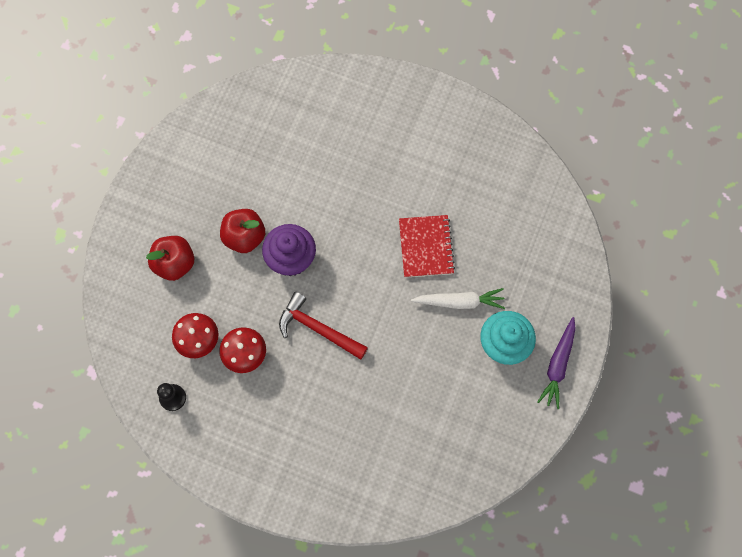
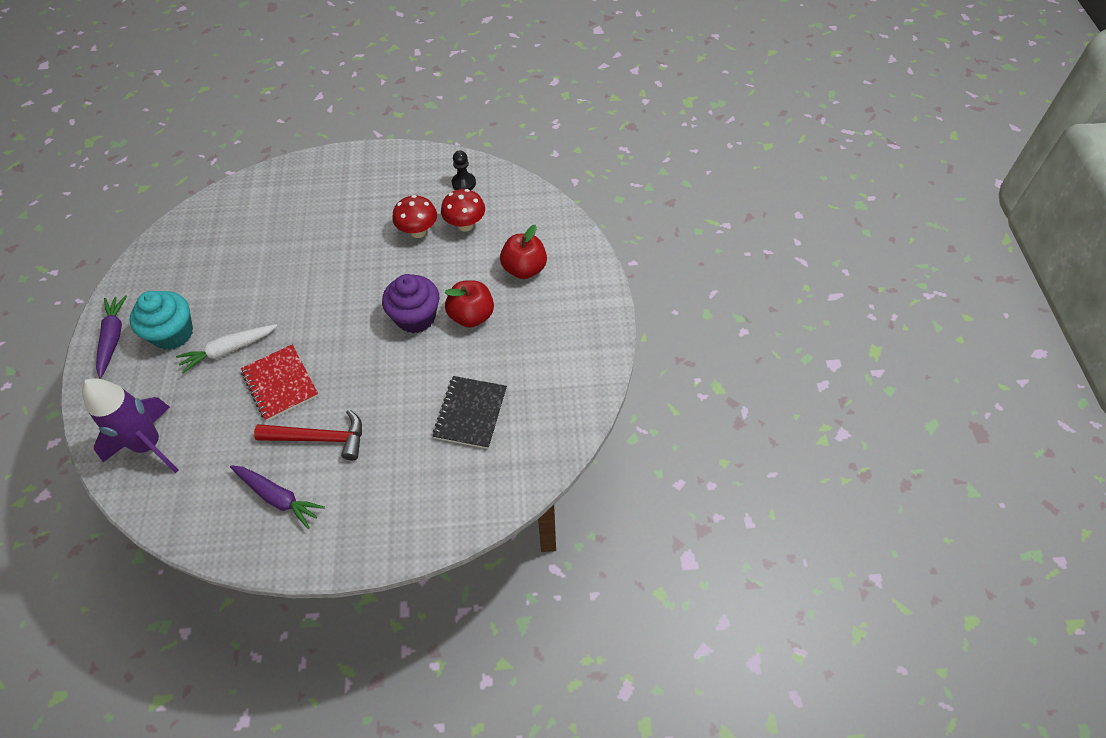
camera: 155 degrees right, 15 degrees down
red hammer [279,292,368,360] -> red hammer moved to [254,409,362,460]
none -> purple rocket [82,378,178,473]
none -> purple carrot [230,465,325,529]
none -> black notebook [433,376,507,449]

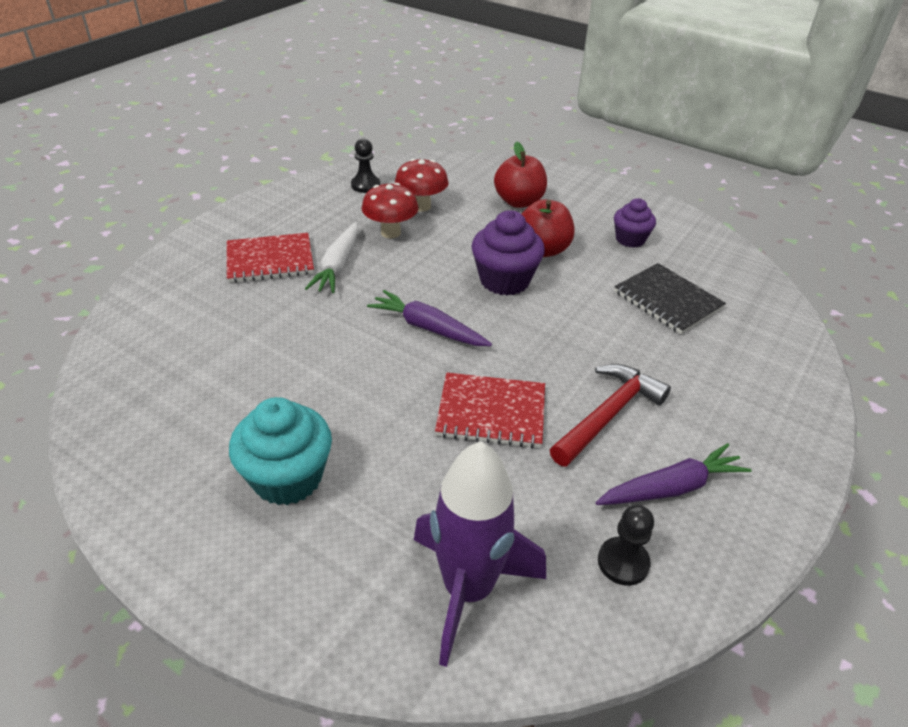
camera: 55 degrees left, 15 degrees down
purple carrot [96,295,127,378] -> purple carrot moved to [367,290,492,346]
white carrot [176,324,278,373] -> white carrot moved to [305,222,359,293]
none -> red notebook [227,233,314,283]
none -> black pawn [598,505,654,586]
none -> purple cupcake [614,198,656,248]

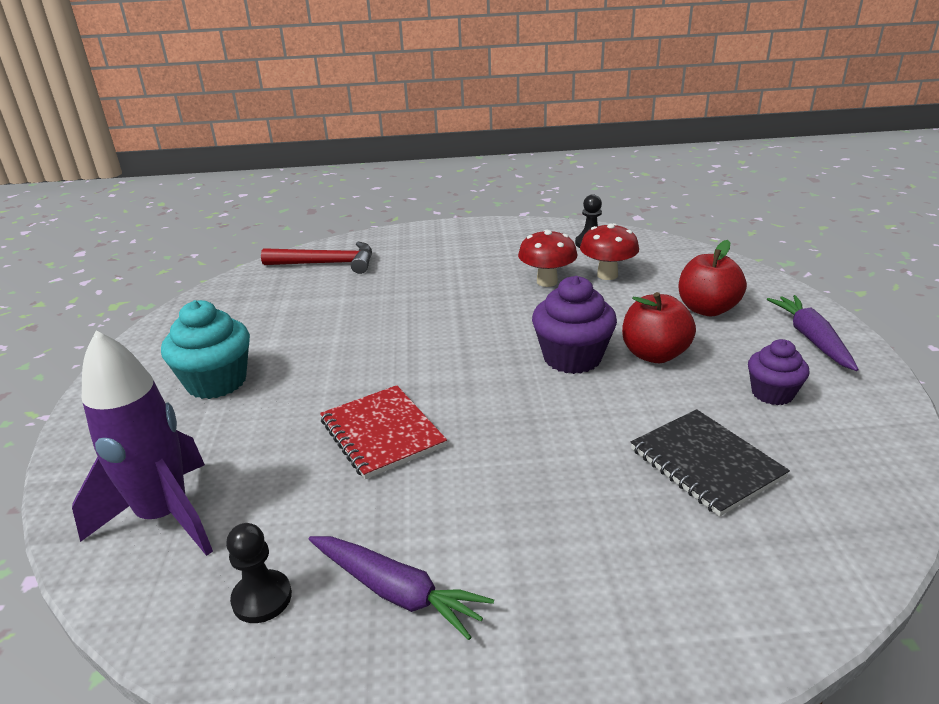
camera: 55 degrees right, 10 degrees down
red notebook [227,233,314,283] -> none
white carrot [305,222,359,293] -> none
purple carrot [367,290,492,346] -> purple carrot moved to [767,295,859,371]
red hammer [550,364,671,467] -> red hammer moved to [261,242,372,274]
black notebook [614,263,726,334] -> black notebook turned 45 degrees counterclockwise [631,409,790,517]

